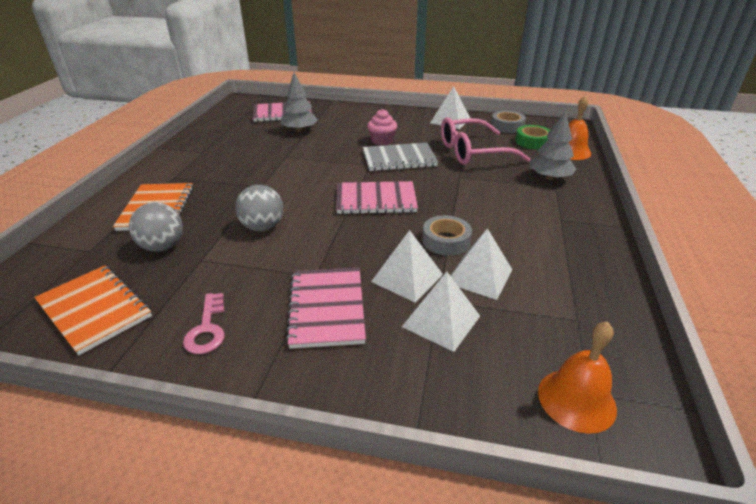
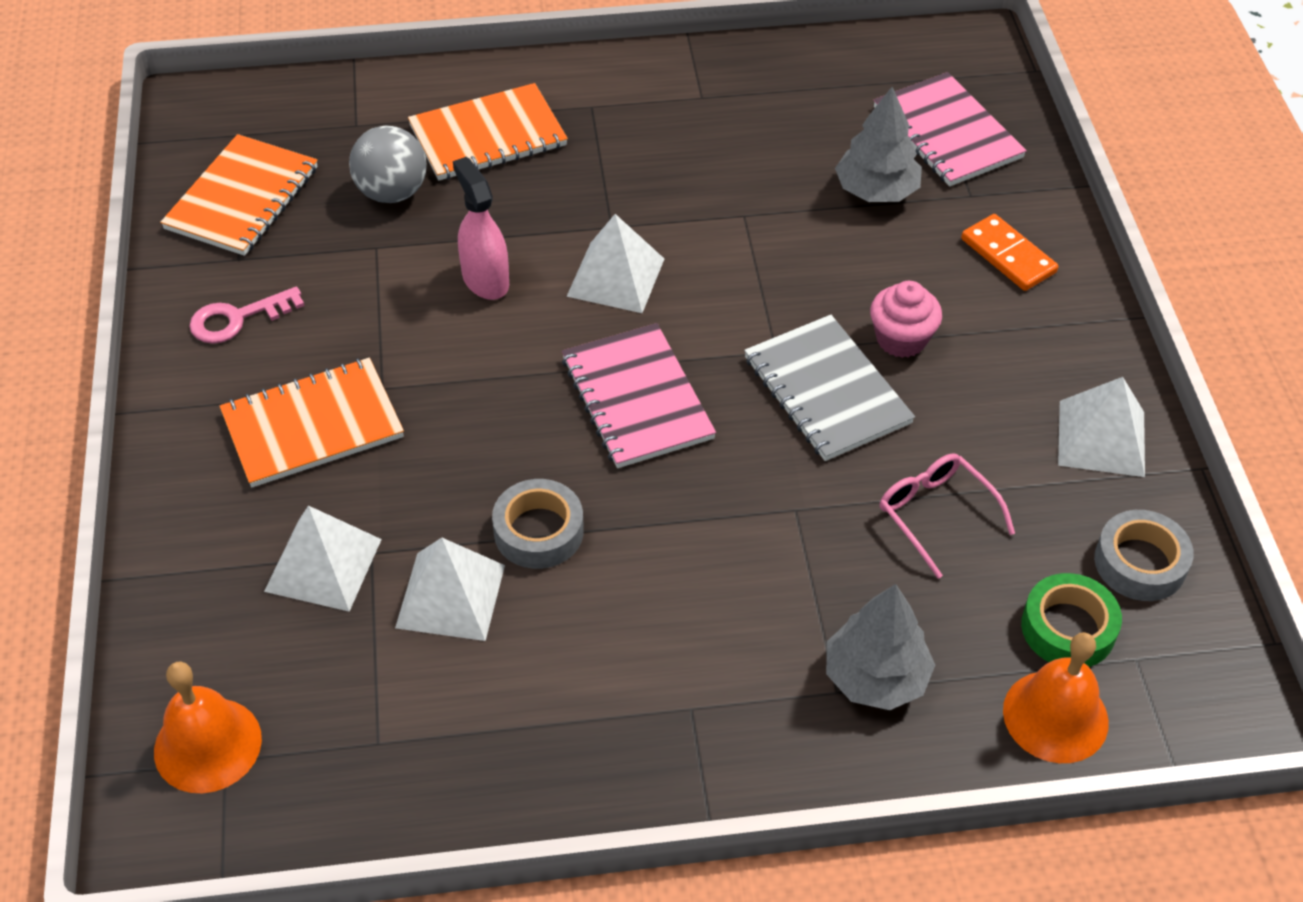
camera: 70 degrees right, 15 degrees up
grey ball [236,185,283,231] -> pink spray bottle [453,157,509,300]
pink notebook [285,268,366,349] -> orange notebook [220,358,404,487]
white pyramid [371,230,443,303] -> white pyramid moved to [566,214,664,313]
pink glasses [441,117,530,165] -> pink glasses [880,453,1015,579], size x0.57
none -> orange domino [961,214,1059,291]

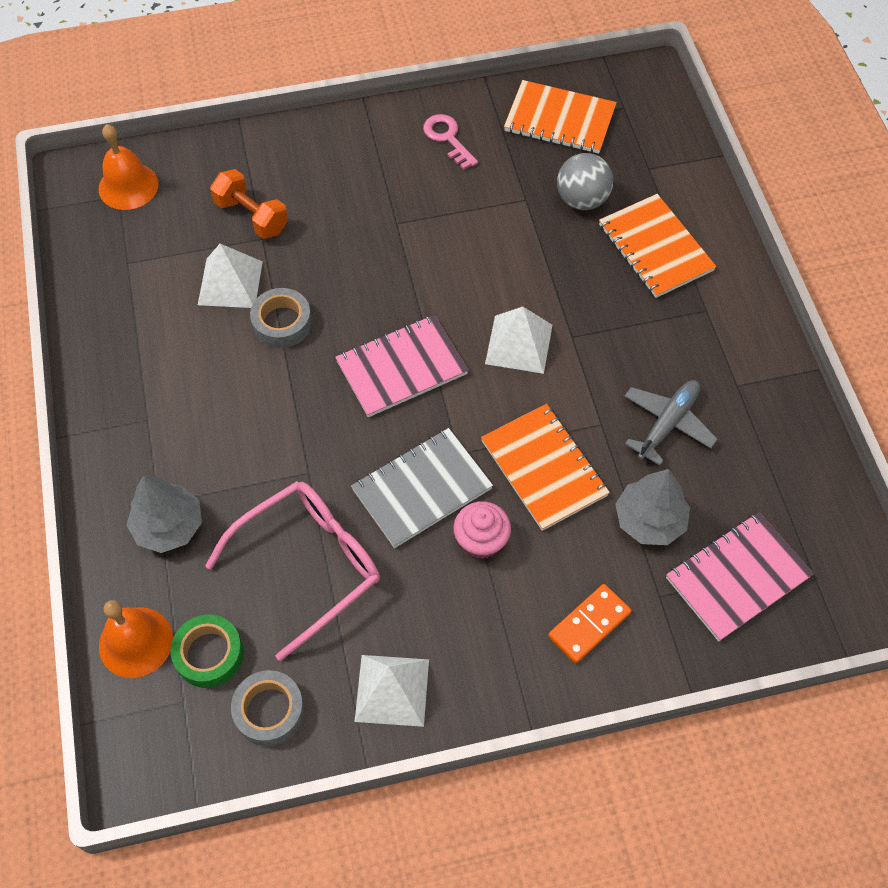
camera: 85 degrees right, 10 degrees up
orange notebook [220,358,404,487] -> orange notebook moved to [481,404,610,531]
white pyramid [264,506,382,612] -> orange dumbbell [210,169,288,239]
pink spray bottle [453,157,509,300] -> none
pink glasses [880,453,1015,579] -> pink glasses [205,481,380,661], size x1.75
none -> grey plane [624,380,718,466]

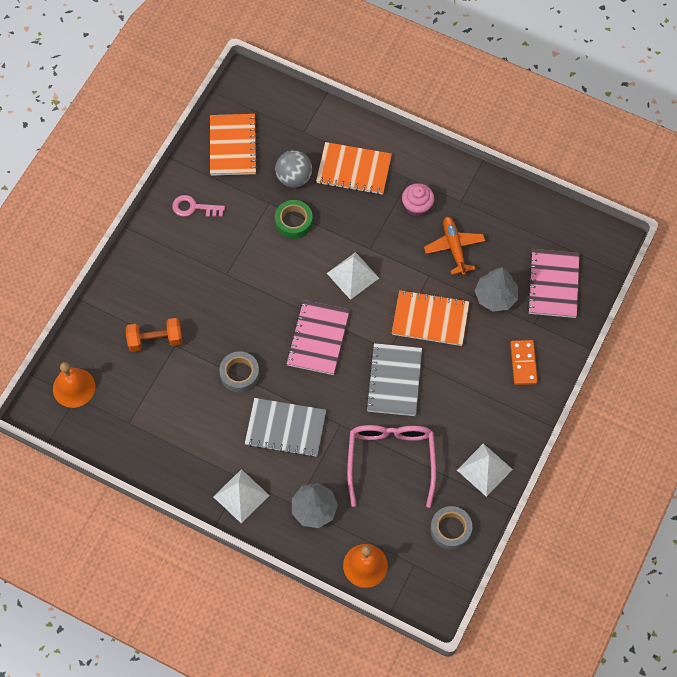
camera: 50 degrees left, 5 degrees up
green tape [170,614,244,688] -> green tape moved to [275,200,313,239]
white pyramid [198,244,263,308] -> white pyramid moved to [213,469,270,524]
pink cupcake [453,501,511,559] -> pink cupcake moved to [402,183,434,216]
orange notebook [504,80,616,154] -> orange notebook turned 60 degrees counterclockwise [210,114,258,176]
grey plane [624,380,718,466] -> orange plane [424,216,485,275]
none -> grey notebook [245,398,326,457]

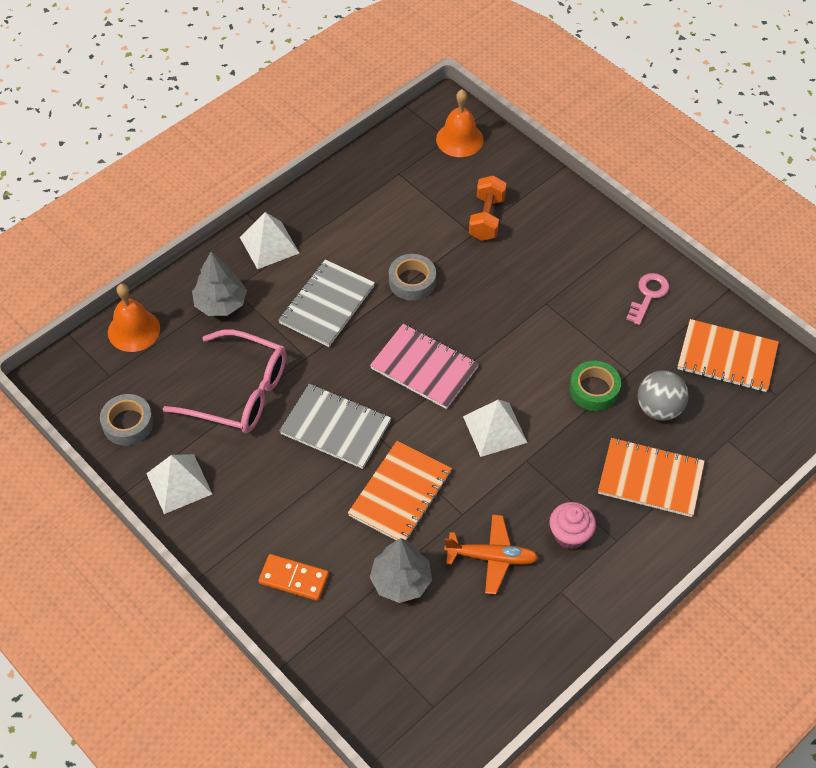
camera: 110 degrees right, 10 degrees down
orange notebook [316,142,392,195] -> orange notebook turned 75 degrees clockwise [598,438,705,517]
pink notebook [527,249,579,318] -> none

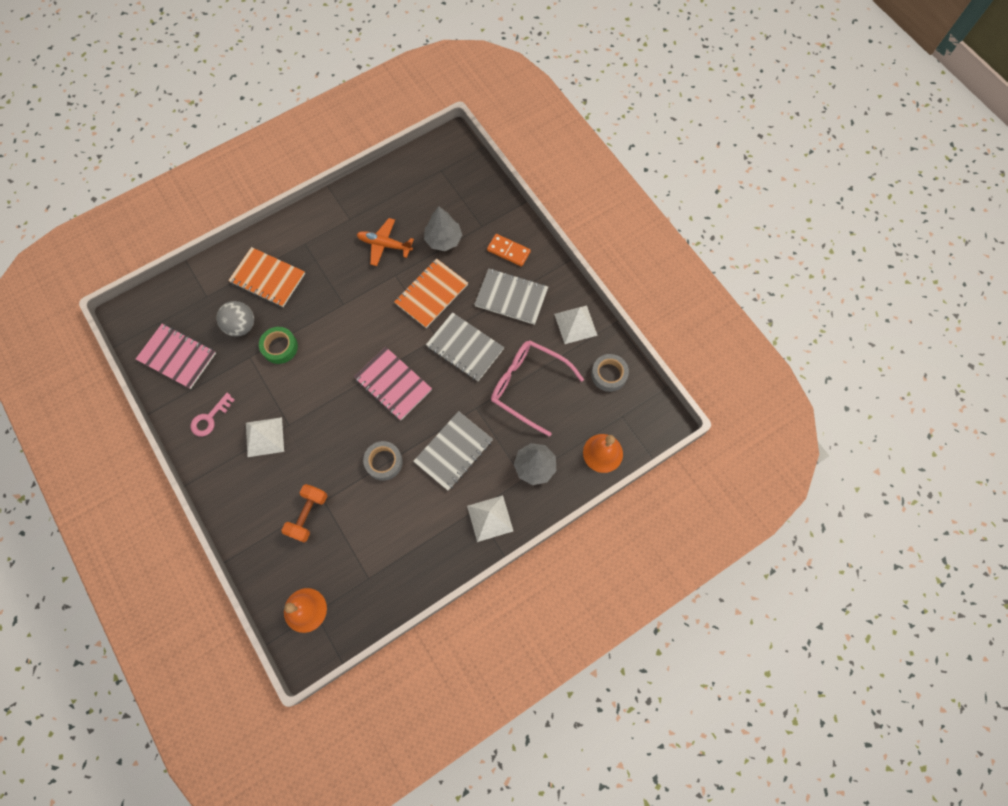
camera: 170 degrees left, 15 degrees up
white pyramid [463,400,528,457] -> white pyramid moved to [246,417,284,457]
pink cupcake [549,502,596,549] -> none
orange notebook [677,319,779,392] -> pink notebook [136,324,216,389]
none -> grey notebook [474,268,548,325]

